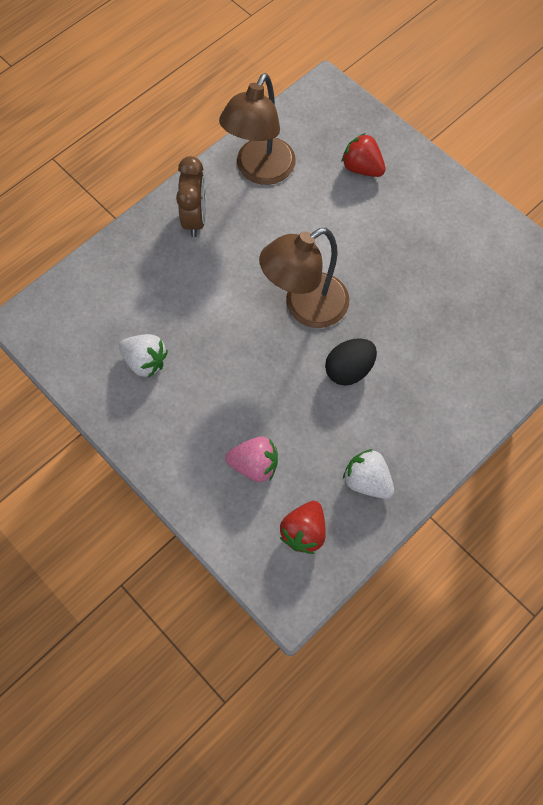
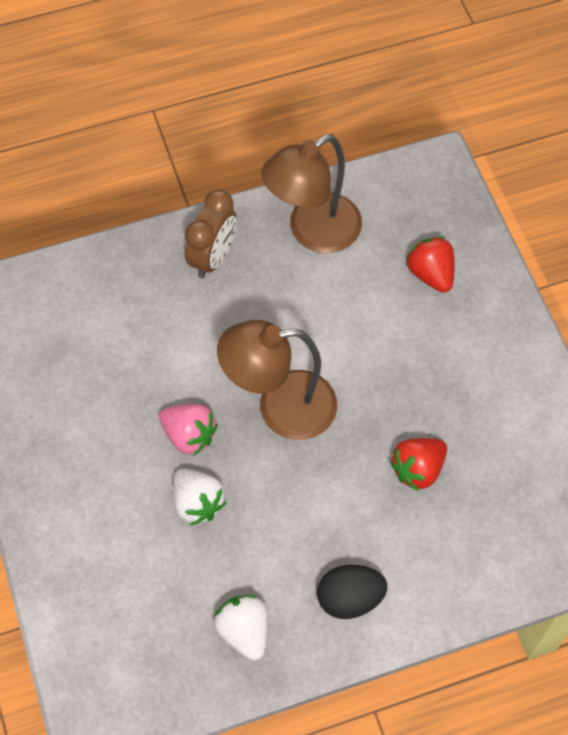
camera: 25 degrees right, 5 degrees down
white strawberry [119,334,168,378] -> white strawberry moved to [173,468,226,525]
pink strawberry [225,436,278,482] -> pink strawberry moved to [159,404,217,456]
red strawberry [280,501,326,554] -> red strawberry moved to [390,438,447,491]
black egg [325,338,377,385] -> black egg moved to [317,565,387,619]

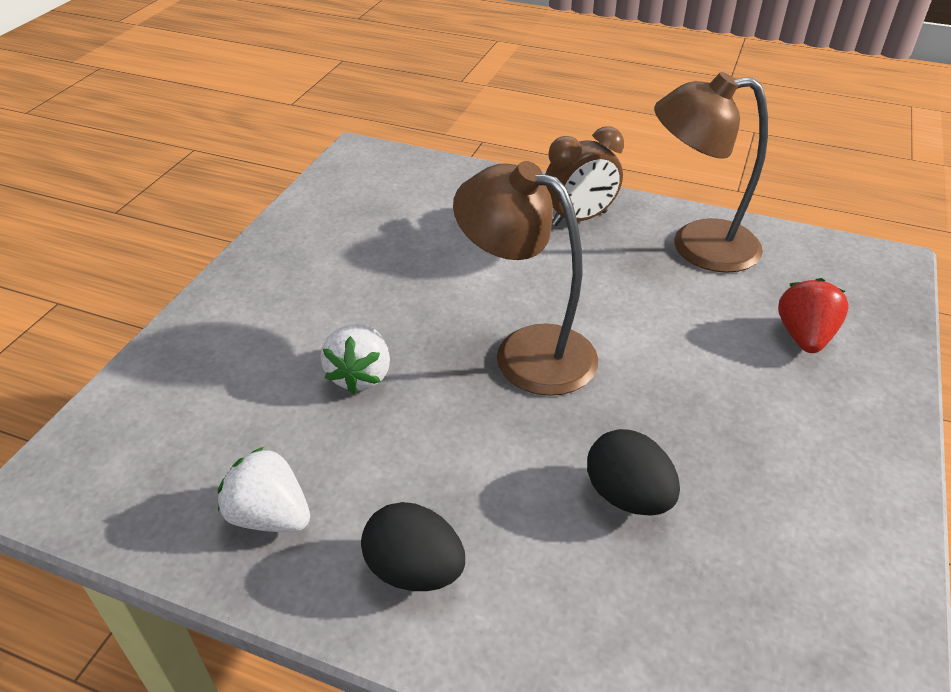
camera: 40 degrees right, 20 degrees down
pink strawberry [159,404,217,456] -> none
white strawberry [214,595,268,660] -> white strawberry turned 75 degrees counterclockwise [218,447,310,532]
red strawberry [390,438,447,491] -> black egg [587,429,680,516]

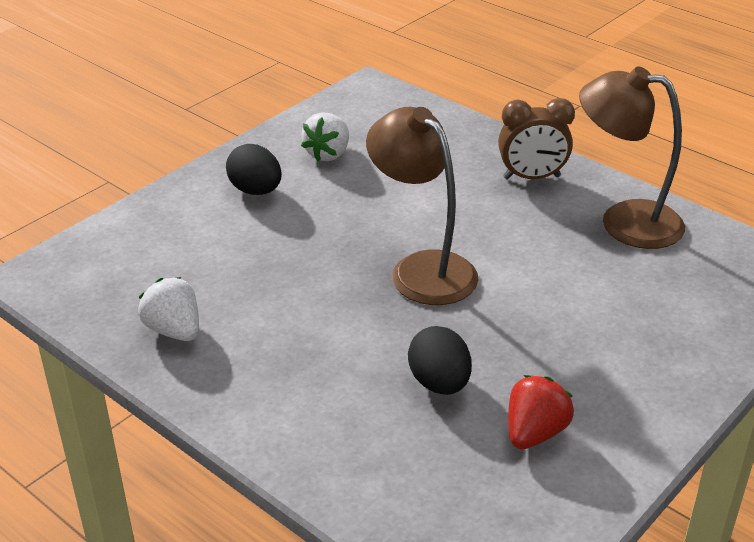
camera: 20 degrees right, 5 degrees down
white strawberry [320,324,390,394] -> white strawberry moved to [301,112,349,161]
black egg [361,502,465,591] -> black egg moved to [226,144,282,195]
red strawberry [778,278,848,353] -> red strawberry moved to [508,375,574,449]

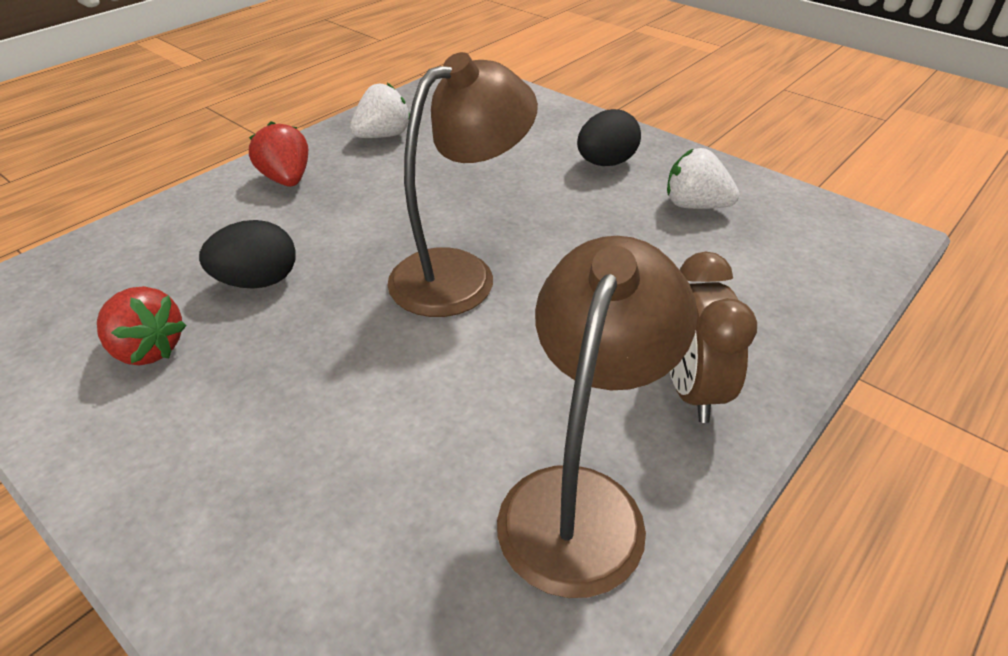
camera: 90 degrees right, 5 degrees up
none -> red strawberry [249,121,308,187]

